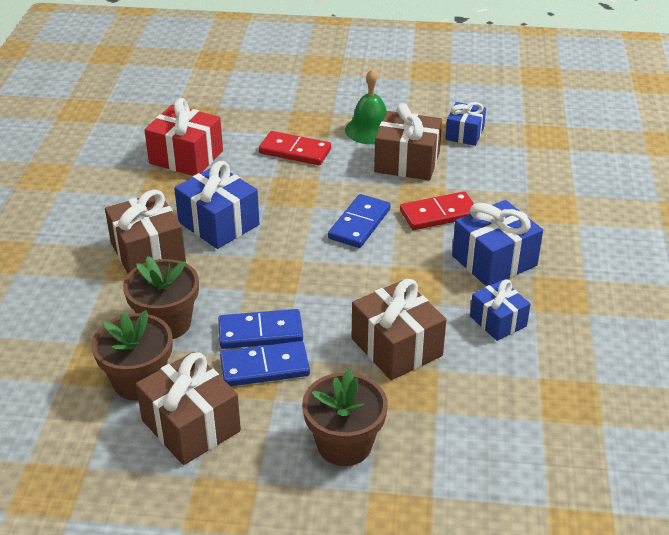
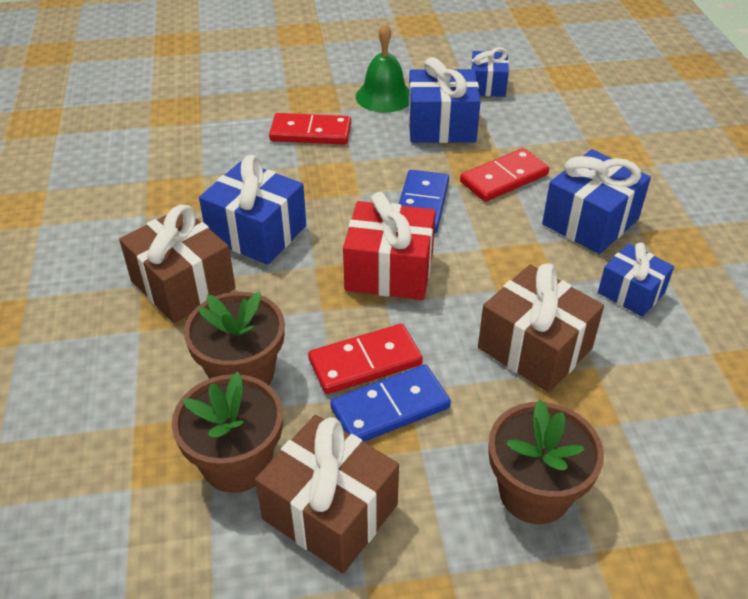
camera: 15 degrees left, 5 degrees up
red gift [144,98,223,176] -> red gift moved to [343,192,436,300]
blue domino [218,309,303,349] -> red domino [308,324,423,394]
brown gift [374,103,442,181] -> blue gift [408,57,481,143]

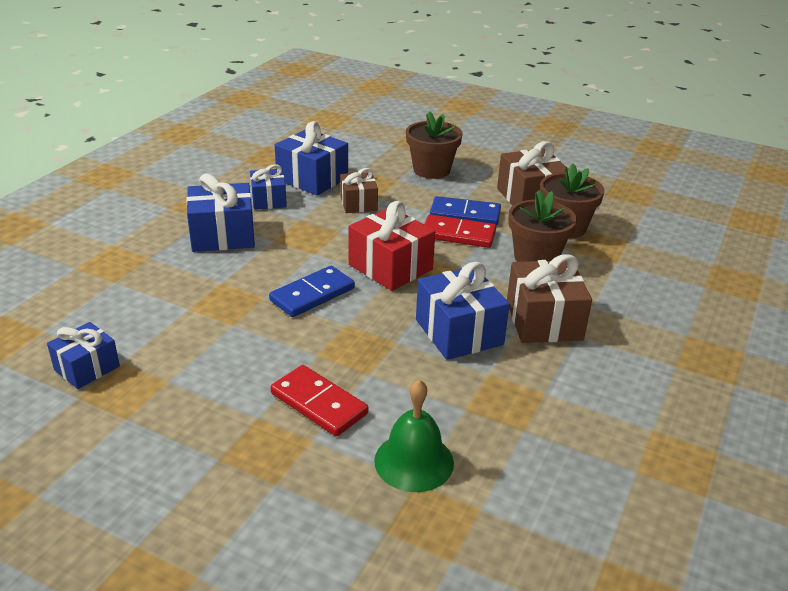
camera: 145 degrees left, 10 degrees down
green bell [356,24,409,113] -> green bell moved to [374,379,454,492]
blue gift [408,57,481,143] -> blue gift moved to [275,121,348,195]
red domino [460,148,549,202] -> none
brown gift [478,263,604,392] -> brown gift [340,168,378,213], size x0.63

